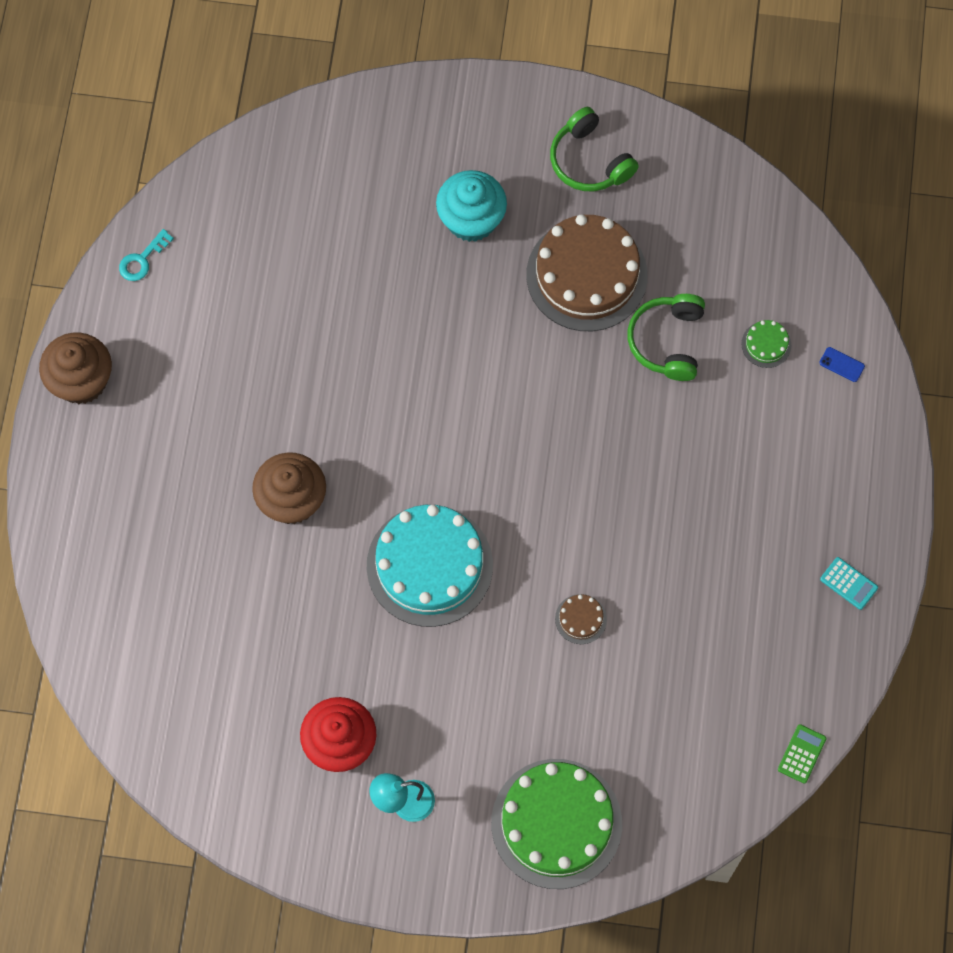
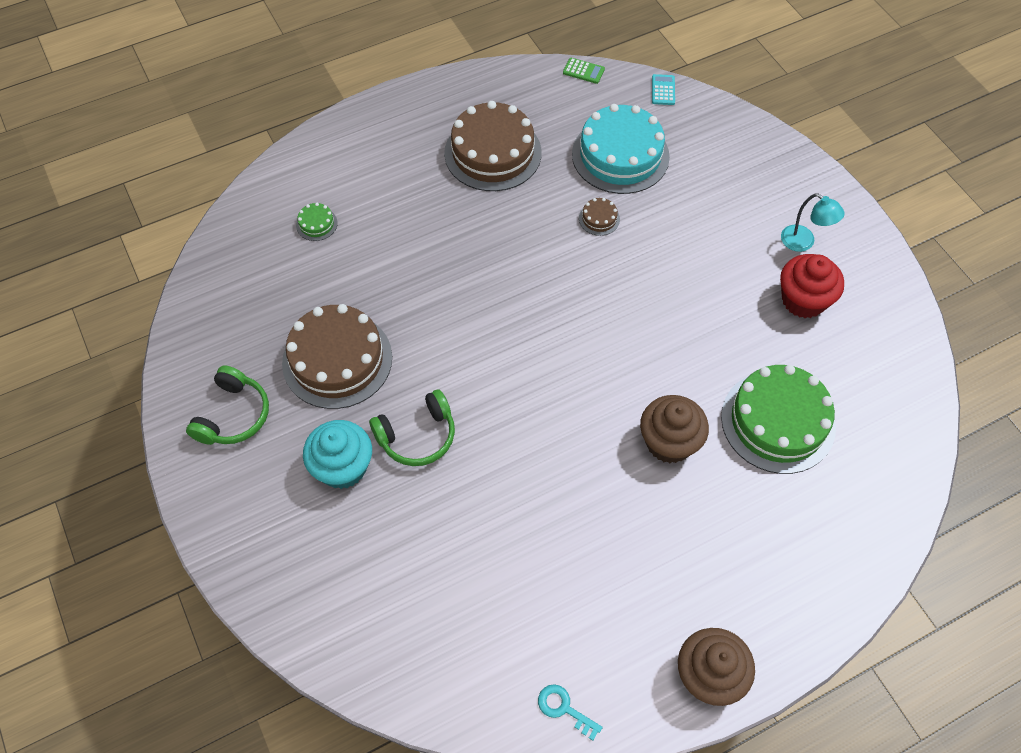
camera: 125 degrees left, 10 degrees down
turquoise key [119,229,174,281] -> turquoise key turned 150 degrees counterclockwise [538,684,603,741]
turquoise cake [367,505,493,627] -> turquoise cake moved to [572,104,670,194]
green cake [491,759,622,889] -> green cake moved to [721,365,836,474]
green headphones [627,294,705,381] -> green headphones moved to [369,389,455,466]
green calculator [778,724,827,784] -> green calculator turned 150 degrees counterclockwise [563,58,605,84]
blue phone [819,347,865,382] -> none
turquoise calculator [820,557,878,610] -> turquoise calculator moved to [652,74,675,105]
none -> brown cake [444,101,542,191]

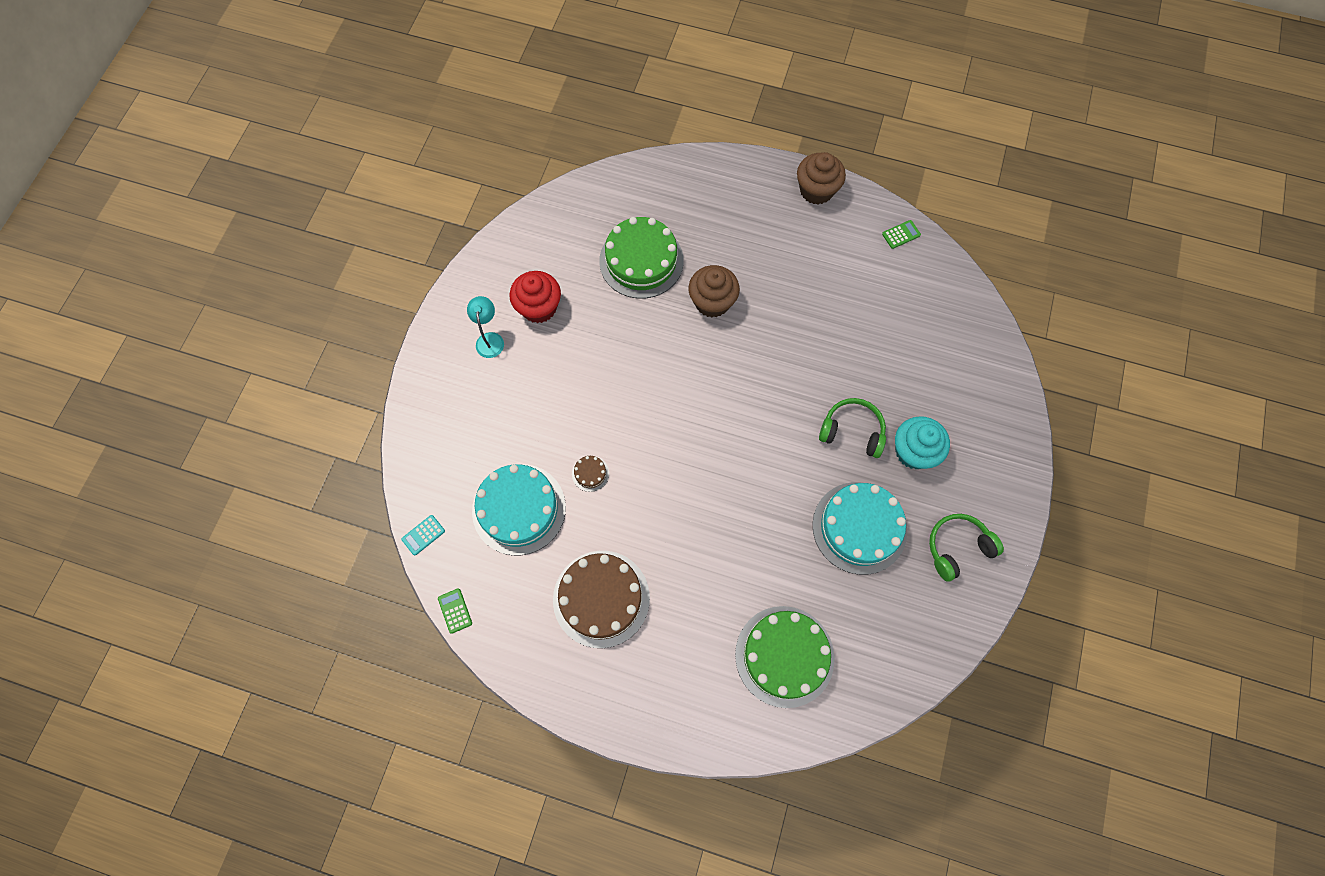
camera: 135 degrees left, 10 degrees up
brown cake [282,304,392,409] -> turquoise cake [812,482,907,575]
green cake [296,203,338,241] -> green cake [735,606,835,708], size x2.46
turquoise key [538,684,603,741] -> green calculator [882,220,921,249]

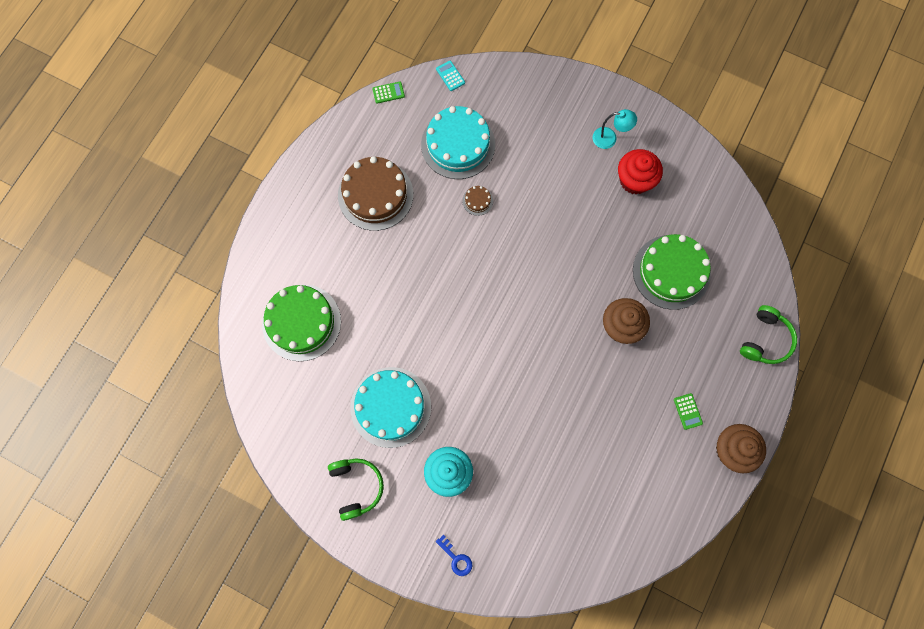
camera: 100 degrees right, 5 degrees up
green headphones [819,398,886,458] -> green headphones moved to [740,305,797,364]
green calculator [882,220,921,249] -> green calculator moved to [674,393,703,430]
none -> blue key [436,535,472,576]

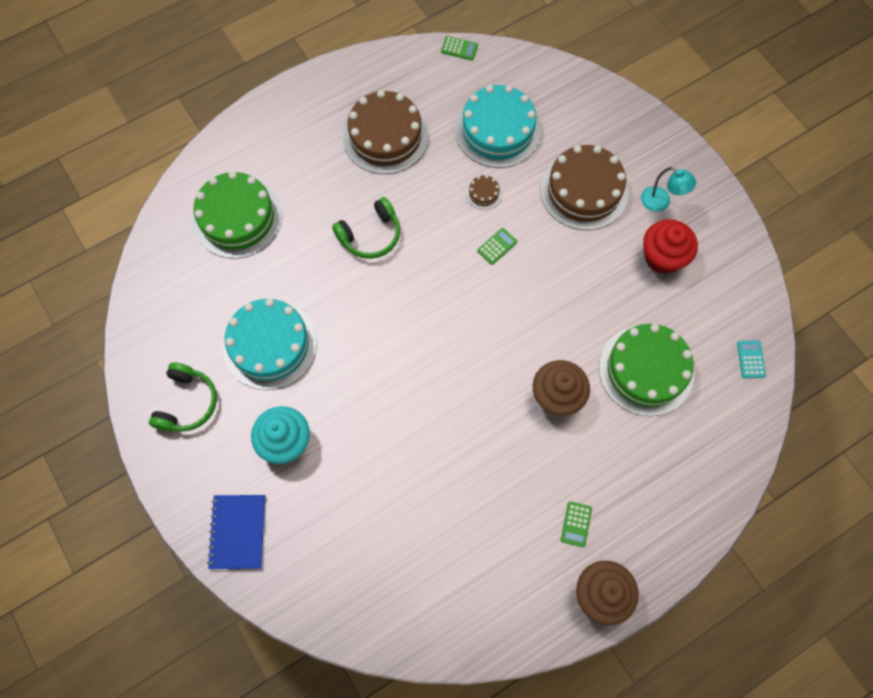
camera: 30 degrees right, 5 degrees down
turquoise calculator [436,61,465,91] -> turquoise calculator moved to [737,341,766,378]
blue key [436,535,472,576] -> blue notebook [207,495,266,569]
green headphones [740,305,797,364] -> green headphones moved to [332,197,400,259]
none -> green calculator [477,228,517,265]
none -> brown cake [540,145,629,230]

